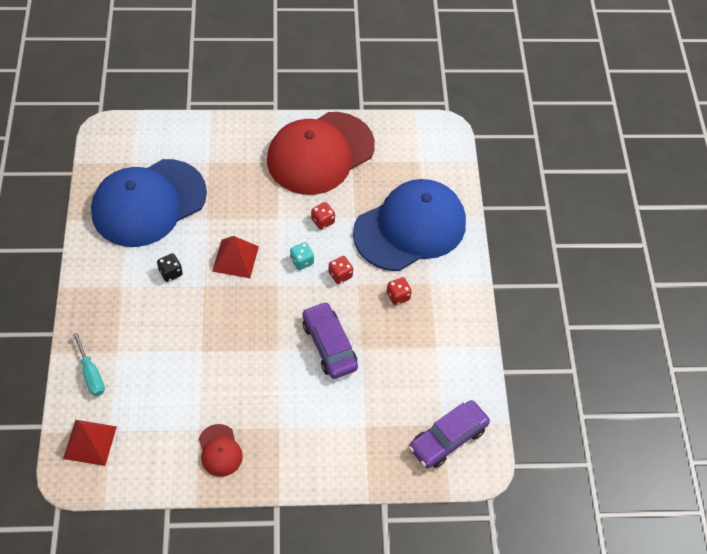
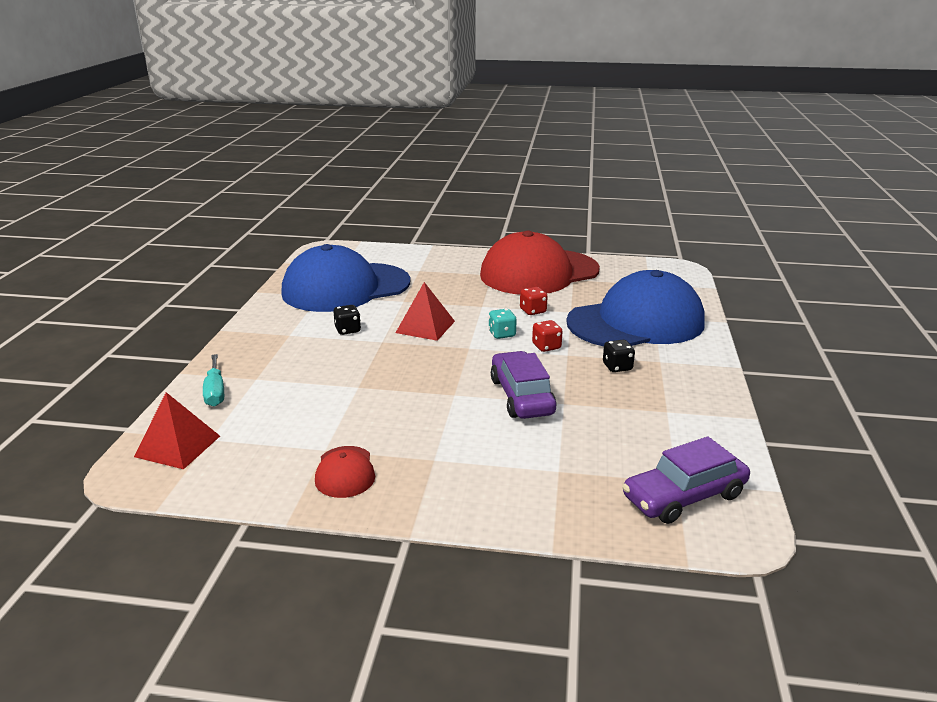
camera: 15 degrees right, 30 degrees down
red dice [387,277,412,305] -> black dice [603,340,635,372]

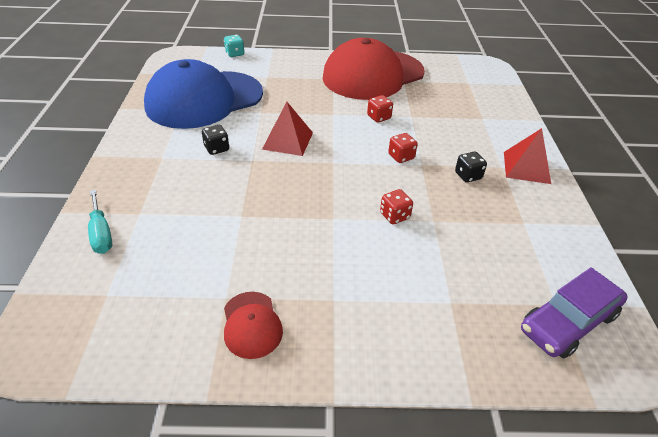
camera: 10 degrees left, 15 degrees up
red pyramid [134,392,220,469] -> red pyramid moved to [504,128,551,184]
turquoise dice [488,309,517,339] -> turquoise dice moved to [224,35,245,57]
purple car [491,351,557,419] -> red dice [380,189,413,224]
blue cap [566,270,705,346] -> none

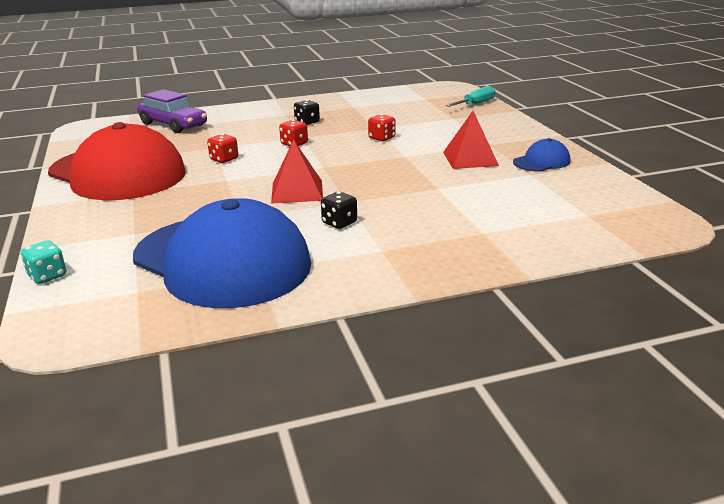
camera: 105 degrees left, 15 degrees down
turquoise screwdriver [88,190,112,254] -> turquoise screwdriver moved to [446,86,495,107]
red cap [224,292,283,359] -> blue cap [513,138,570,171]
red pyramid [504,128,551,184] -> red pyramid moved to [443,111,499,169]
purple car [521,267,628,358] -> purple car moved to [137,89,207,133]

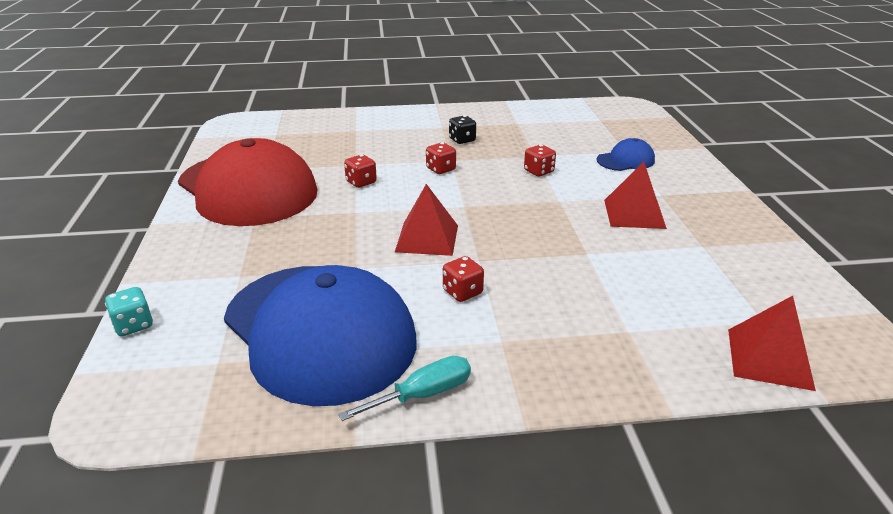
camera: 10 degrees right, 5 degrees up
purple car [137,89,207,133] -> none
black dice [321,192,357,229] -> red dice [443,256,484,302]
turquoise screwdriver [446,86,495,107] -> turquoise screwdriver moved to [338,356,471,421]
blue cap [513,138,570,171] -> blue cap moved to [597,138,655,171]
none -> red pyramid [728,296,816,391]

